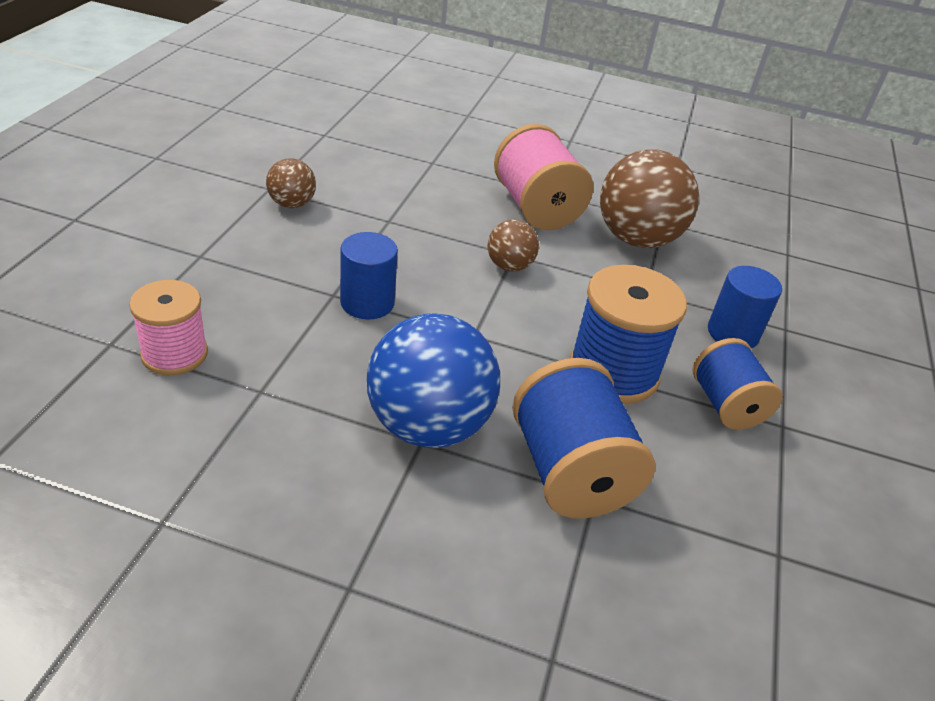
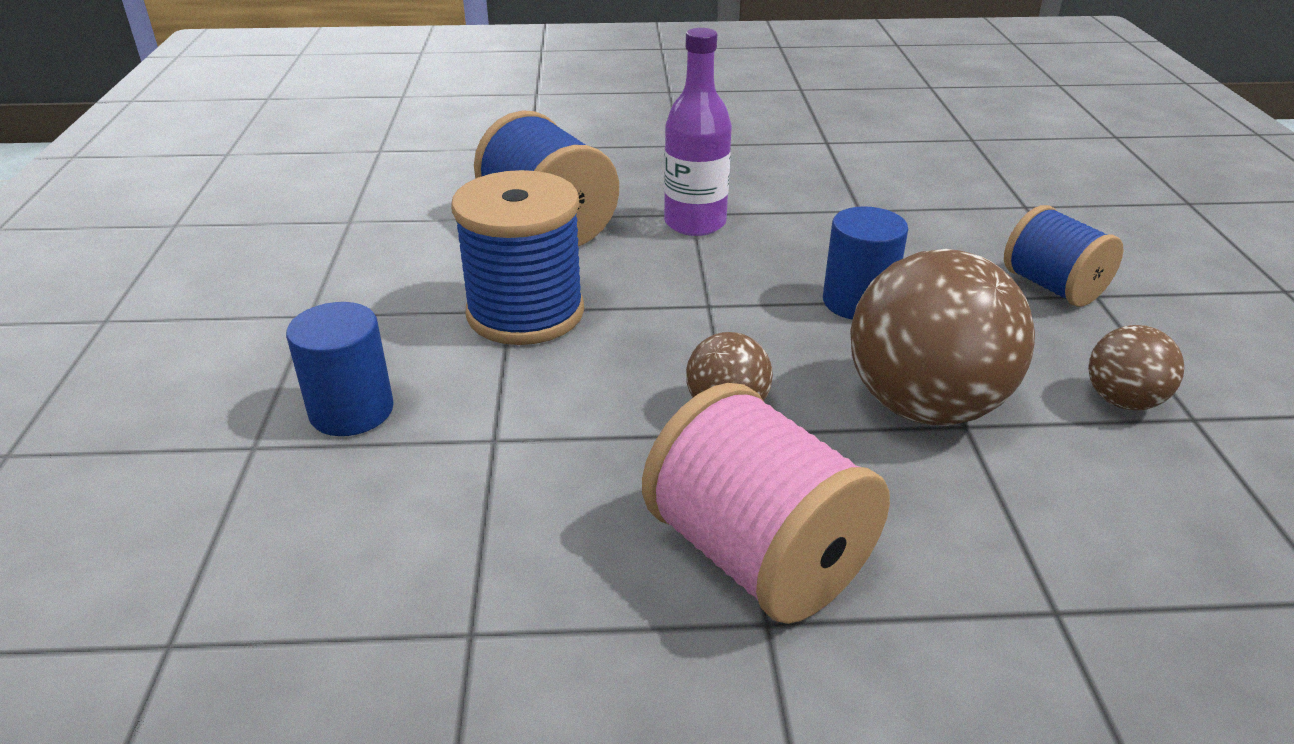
camera: 165 degrees right, 5 degrees down
pink spool [129,280,208,375] -> none
blue ball [367,313,500,448] -> purple bottle [664,28,732,236]
brown ball [600,149,699,248] -> brown ball moved to [850,249,1035,426]
blue spool [692,338,782,430] -> blue spool moved to [1004,205,1123,307]

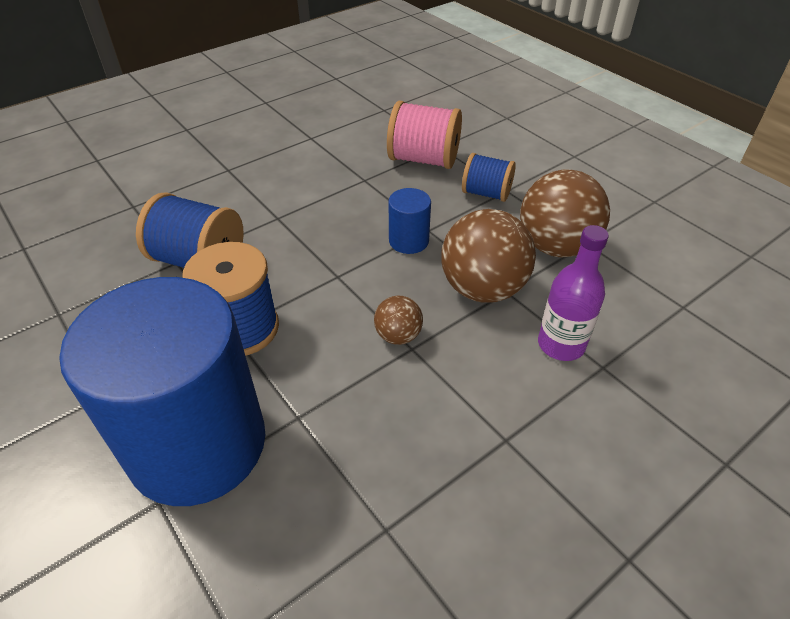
camera: 35 degrees left, 10 degrees up
blue cylinder [286,302,394,436] -> blue cylinder [59,277,265,506], size x2.48
pink spool [642,383,890,624] -> pink spool moved to [387,101,462,169]
purple bottle [664,28,732,236] -> purple bottle moved to [538,225,609,361]
brown ball [1088,325,1185,411] -> brown ball [520,170,610,257], size x1.99

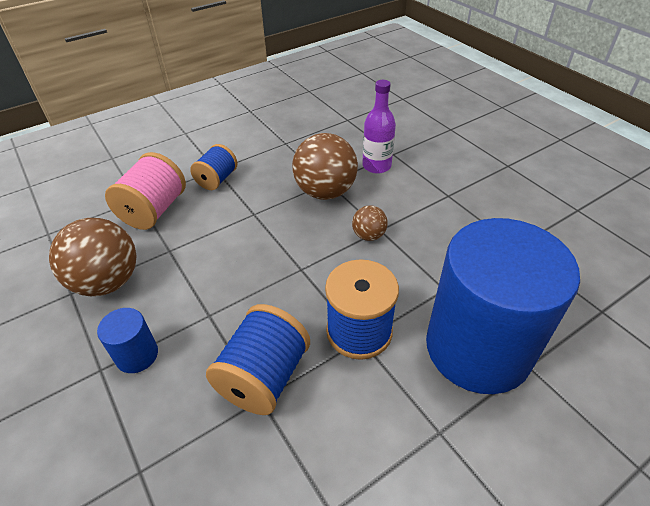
camera: 85 degrees left, 0 degrees up
blue cylinder [389,188,431,254] -> blue cylinder moved to [97,308,158,373]
brown ball [520,170,610,257] -> brown ball moved to [49,218,137,296]

